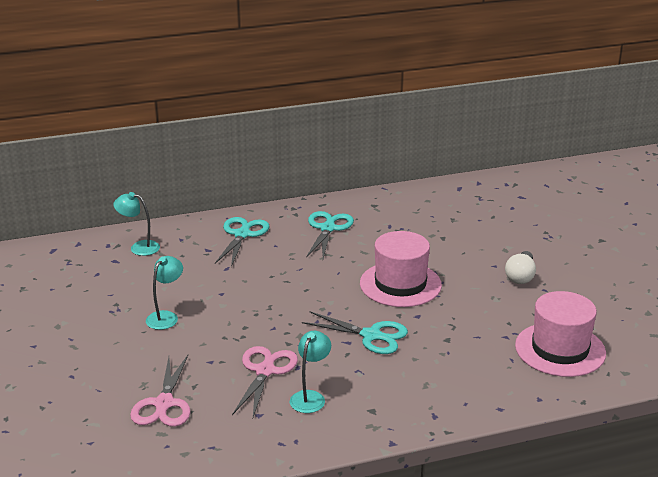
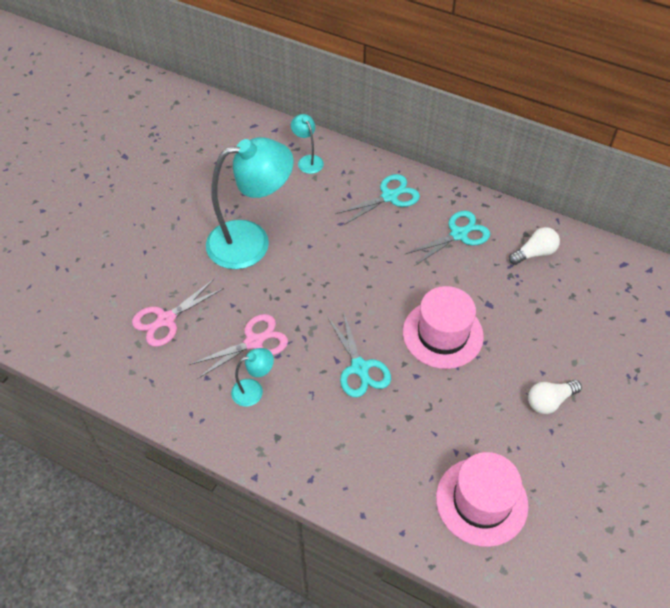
camera: 45 degrees right, 25 degrees up
turquoise lamp [146,256,183,330] -> turquoise lamp [206,137,294,269], size x2.26
none -> white light bulb [509,227,560,265]

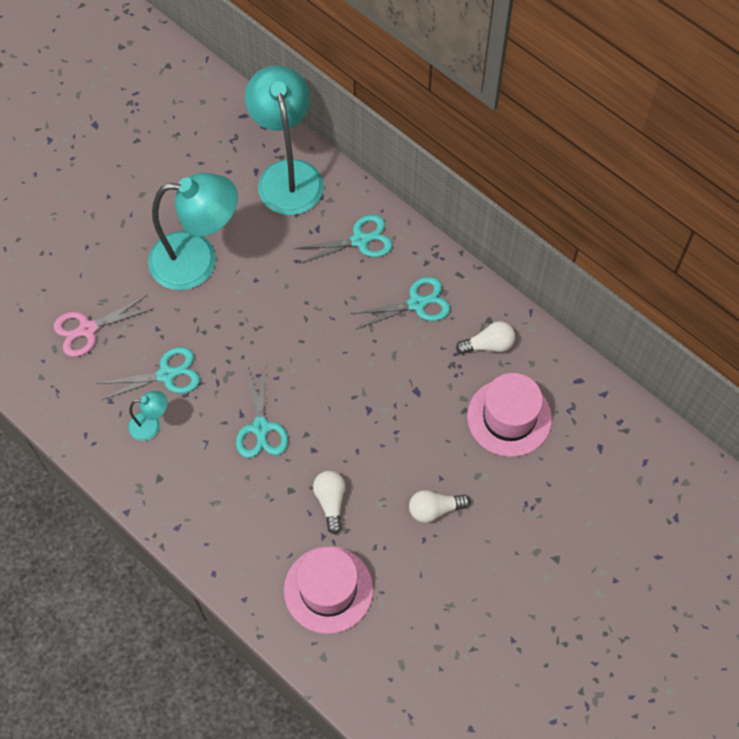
camera: 15 degrees right, 10 degrees up
pink scissors [189,314,288,379] -> turquoise scissors [97,347,200,400]
turquoise lamp [291,114,324,174] -> turquoise lamp [245,65,324,215], size x2.26
pink hat [403,286,484,369] -> pink hat moved to [467,373,552,457]
none -> white light bulb [313,471,346,535]

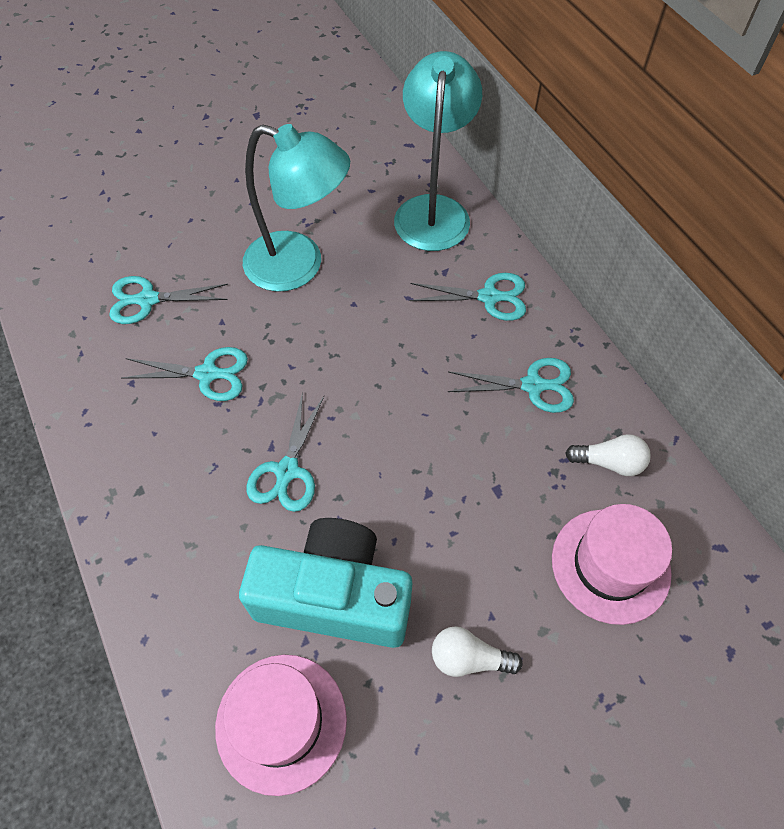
camera: 20 degrees right, 5 degrees down
pink scissors [54,295,154,357] -> turquoise scissors [109,276,228,324]
turquoise lamp [128,391,168,441] -> none
white light bulb [313,471,346,535] -> turquoise camera [239,518,412,648]

